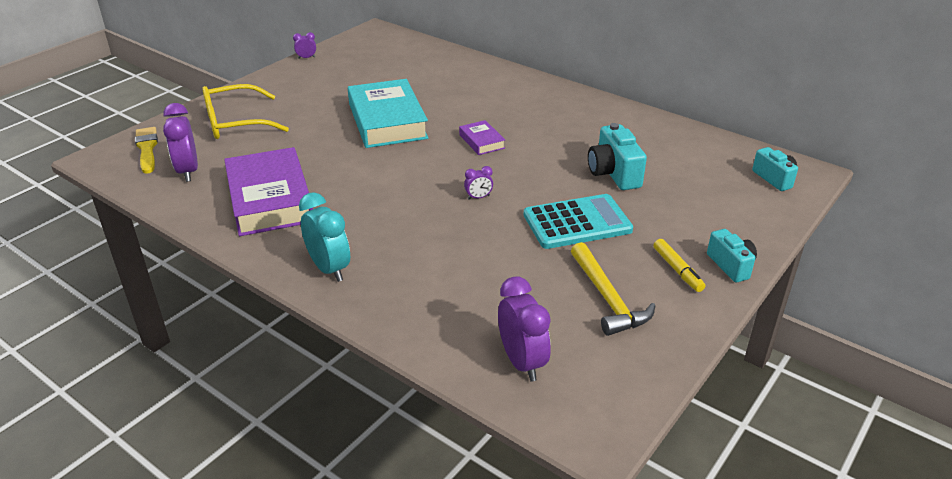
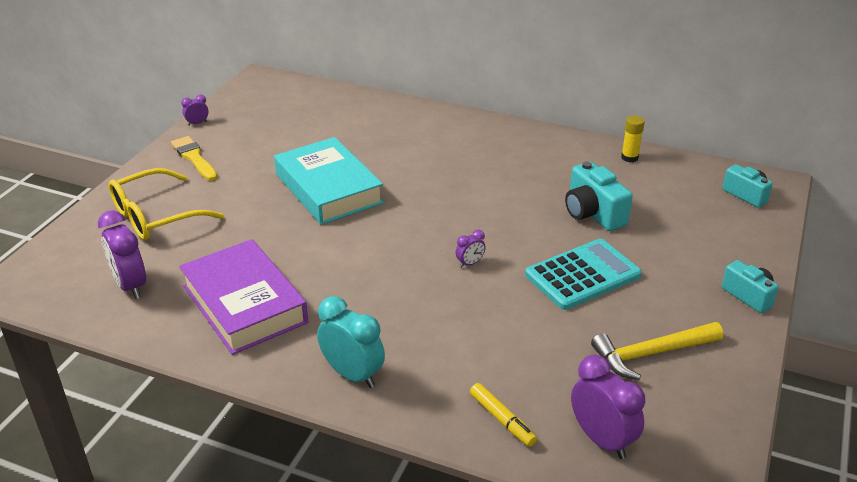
camera: 15 degrees left, 0 degrees up
yellow brush [135,127,158,174] -> yellow brush moved to [171,136,217,181]
purple book [459,120,505,155] -> none
yellow hammer [571,242,655,336] -> yellow hammer turned 105 degrees clockwise [591,322,723,380]
yellow marker [653,239,705,292] -> yellow marker moved to [470,383,537,447]
none -> yellow glue stick [621,116,645,162]

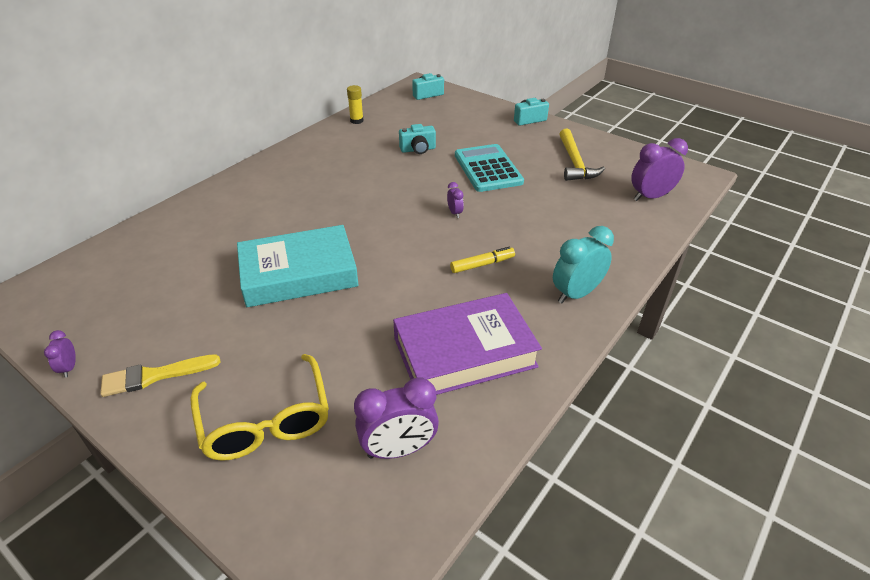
camera: 75 degrees left, 5 degrees up
yellow marker [470,383,537,447] -> yellow marker moved to [450,247,515,273]
turquoise camera [565,161,633,231] -> turquoise camera [399,124,436,154], size x0.66

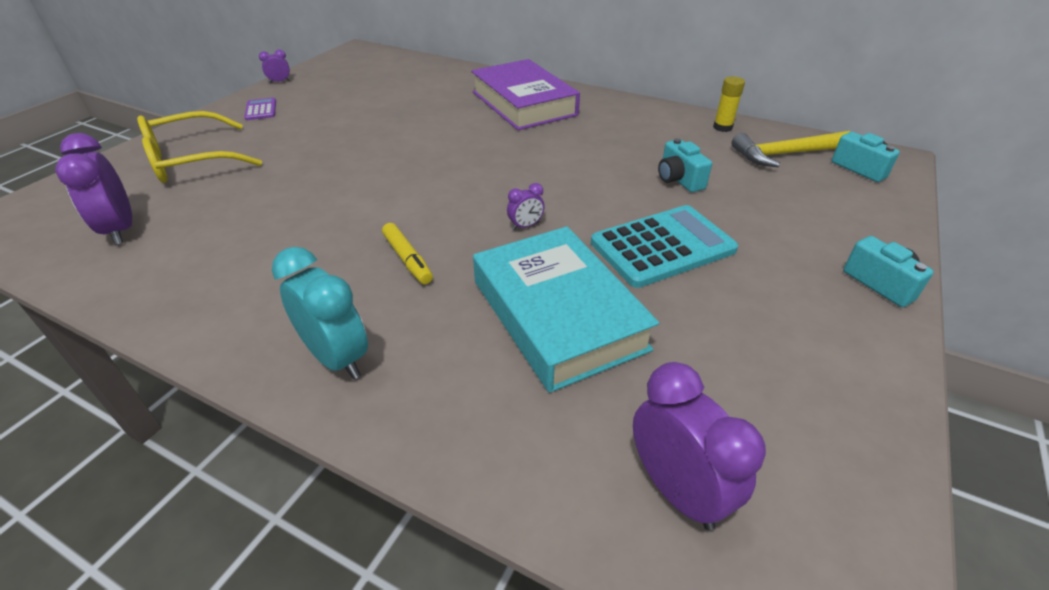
camera: 80 degrees right, 0 degrees up
yellow brush [100,354,220,397] -> purple calculator [244,98,276,120]
turquoise book [237,225,359,307] -> turquoise book moved to [473,226,659,393]
purple book [393,293,542,395] -> purple book moved to [471,59,580,130]
yellow hammer [560,129,605,181] -> yellow hammer moved to [731,131,851,167]

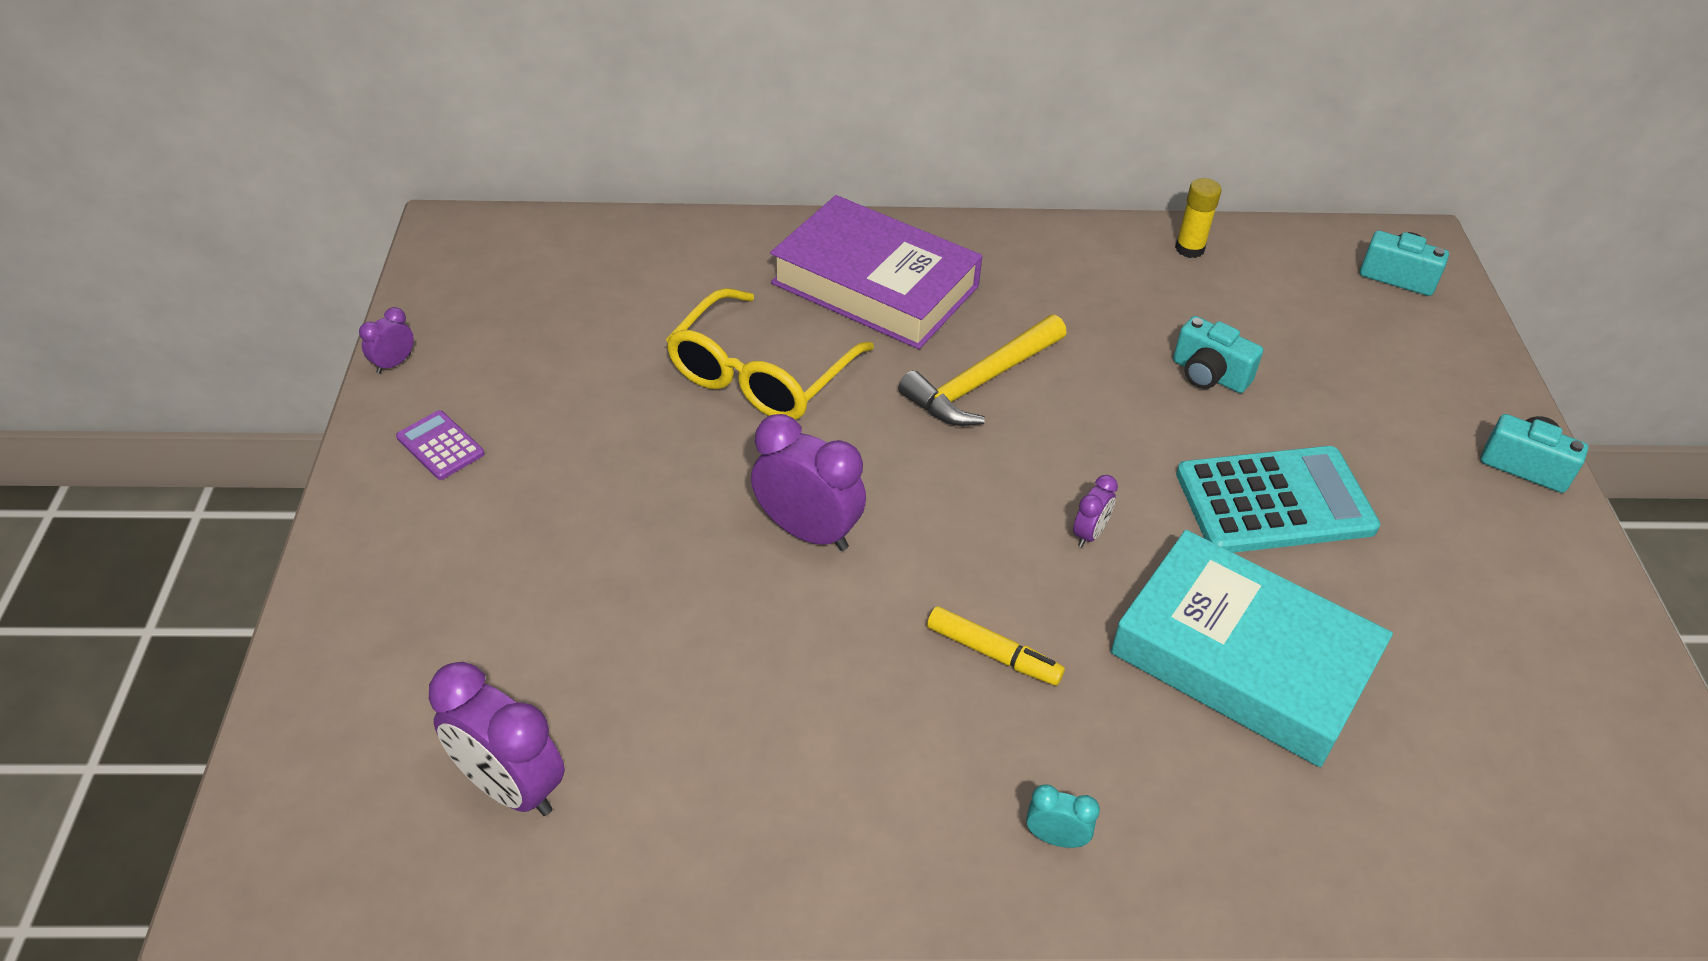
camera: 30 degrees left, 5 degrees up
yellow glasses [137,111,262,183] -> yellow glasses moved to [666,288,874,420]
turquoise clock [272,247,368,379] -> turquoise clock [1026,784,1100,848], size x0.49
turquoise calculator [591,205,738,288] -> turquoise calculator turned 45 degrees clockwise [1176,446,1380,553]
purple clock [633,362,766,530] -> purple clock moved to [751,414,866,551]
yellow hammer [731,131,851,167] -> yellow hammer moved to [898,315,1067,426]

